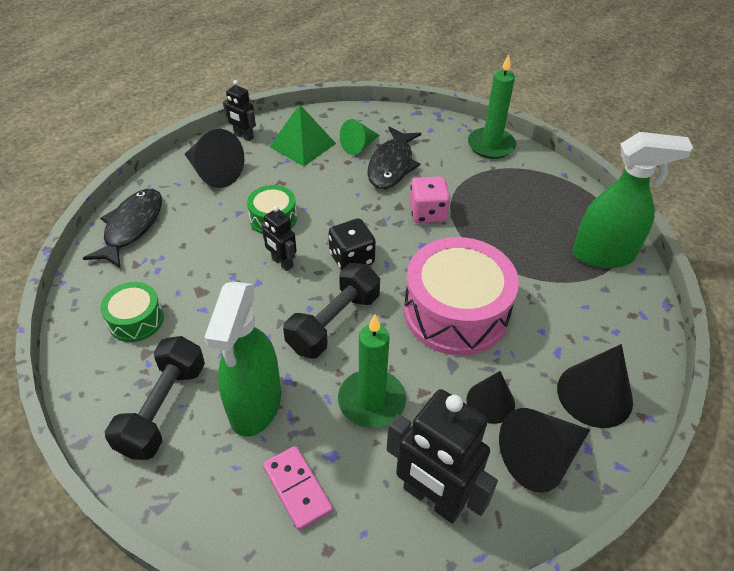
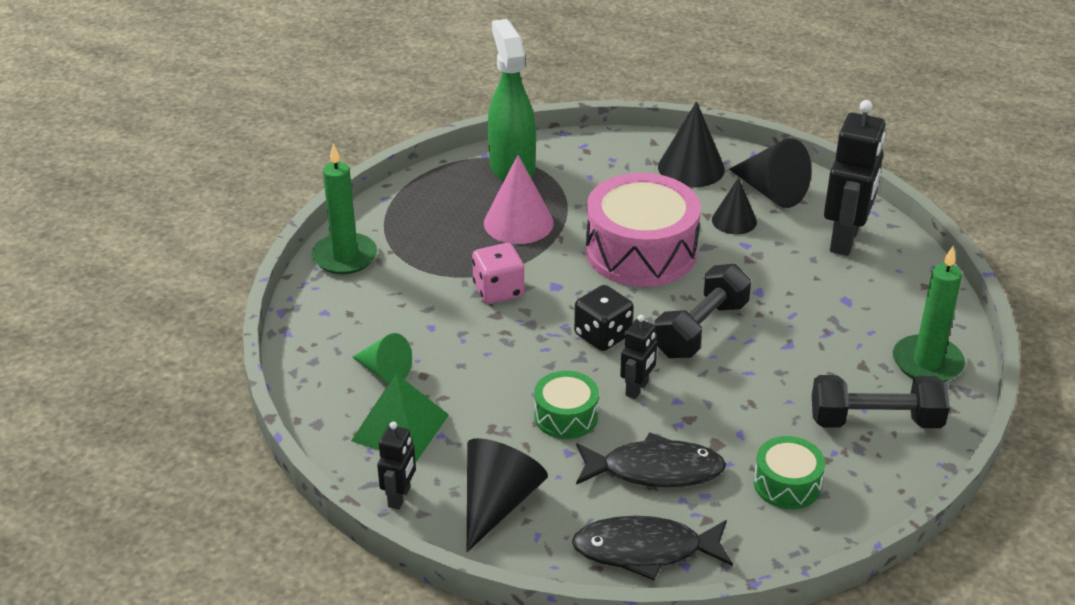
camera: 105 degrees left, 10 degrees down
green spray bottle [205,282,281,437] -> none
pink domino [263,446,333,531] -> none
black dumbbell [283,263,380,359] -> black dumbbell turned 75 degrees counterclockwise [655,264,751,359]
green candle [338,314,406,428] -> green candle moved to [893,246,965,382]
black fish [367,127,421,189] -> black fish moved to [576,432,726,487]
none -> pink cone [484,155,554,244]

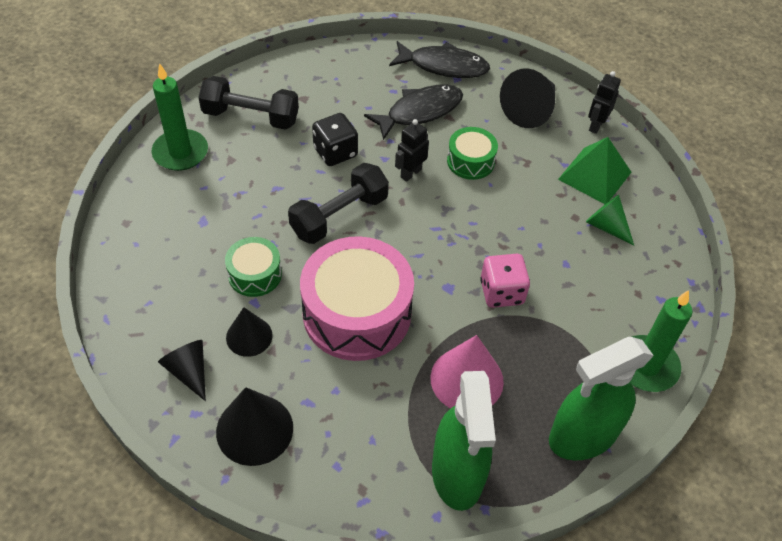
camera: 170 degrees left, 15 degrees up
black dice [574,285,633,351] -> black dice moved to [312,113,358,166]
black fish [576,432,726,487] -> black fish turned 135 degrees clockwise [364,84,463,140]
black cone [729,138,812,208] -> black cone [158,340,206,401], size x0.64
green drum [754,436,825,509] -> green drum moved to [225,237,282,297]
black robot [824,100,886,256] -> none
none -> green spray bottle [549,337,654,460]

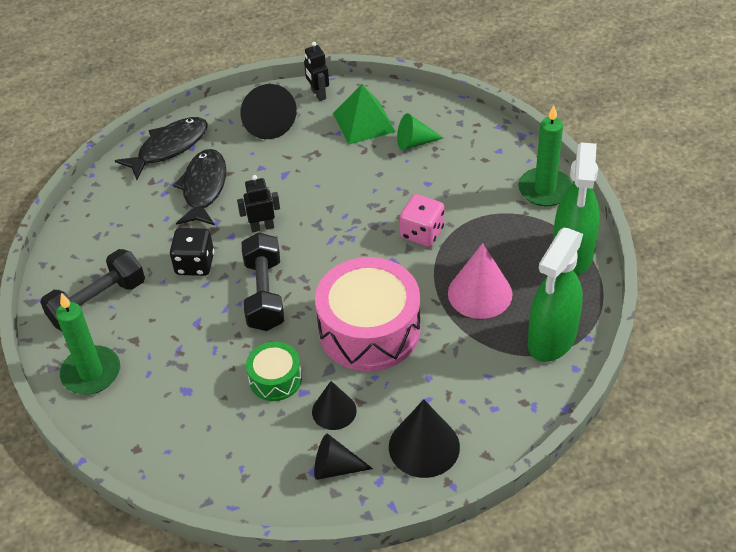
camera: 50 degrees left, 5 degrees down
black robot [395,119,429,182] -> black robot turned 90 degrees clockwise [237,175,280,232]
green spray bottle [432,371,496,511] -> green spray bottle turned 90 degrees clockwise [528,228,583,362]
green drum [447,127,498,180] -> none

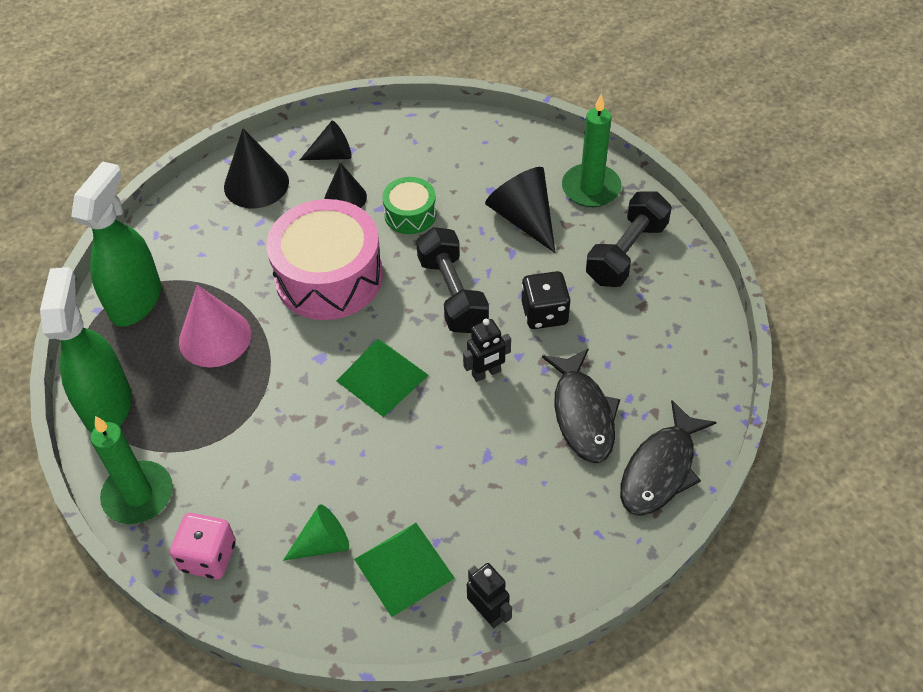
camera: 165 degrees right, 5 degrees up
black cone [241,84,297,139] -> black cone moved to [485,167,556,253]
pink dice [400,194,444,247] -> pink dice moved to [170,513,236,579]
none -> green pyramid [337,339,428,417]

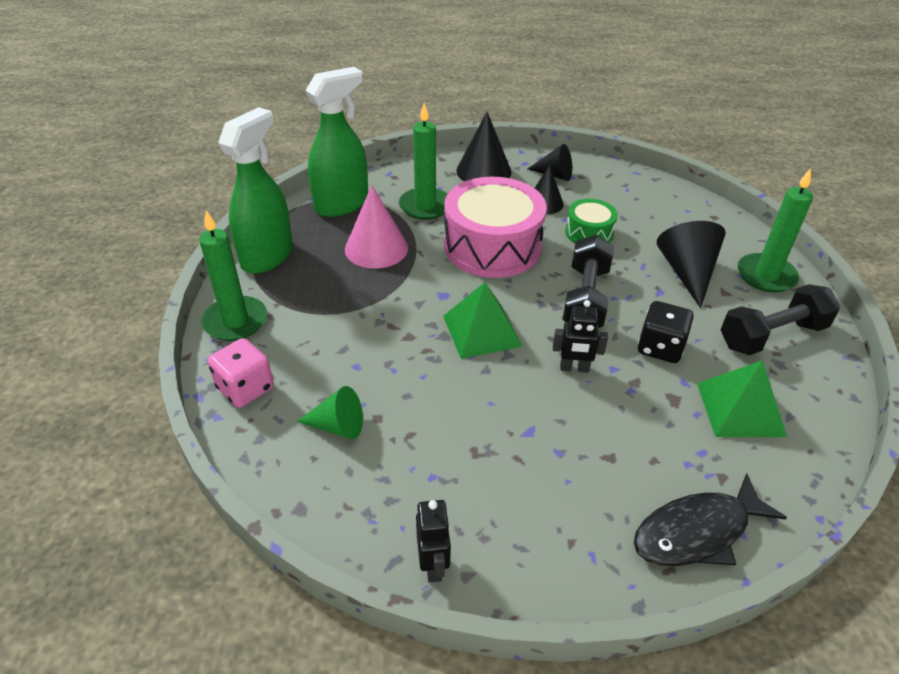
camera: 30 degrees right, 10 degrees down
green pyramid [354,523,455,617] -> green pyramid moved to [697,360,787,437]
black fish [542,348,620,463] -> none
none -> green candle [399,103,447,220]

